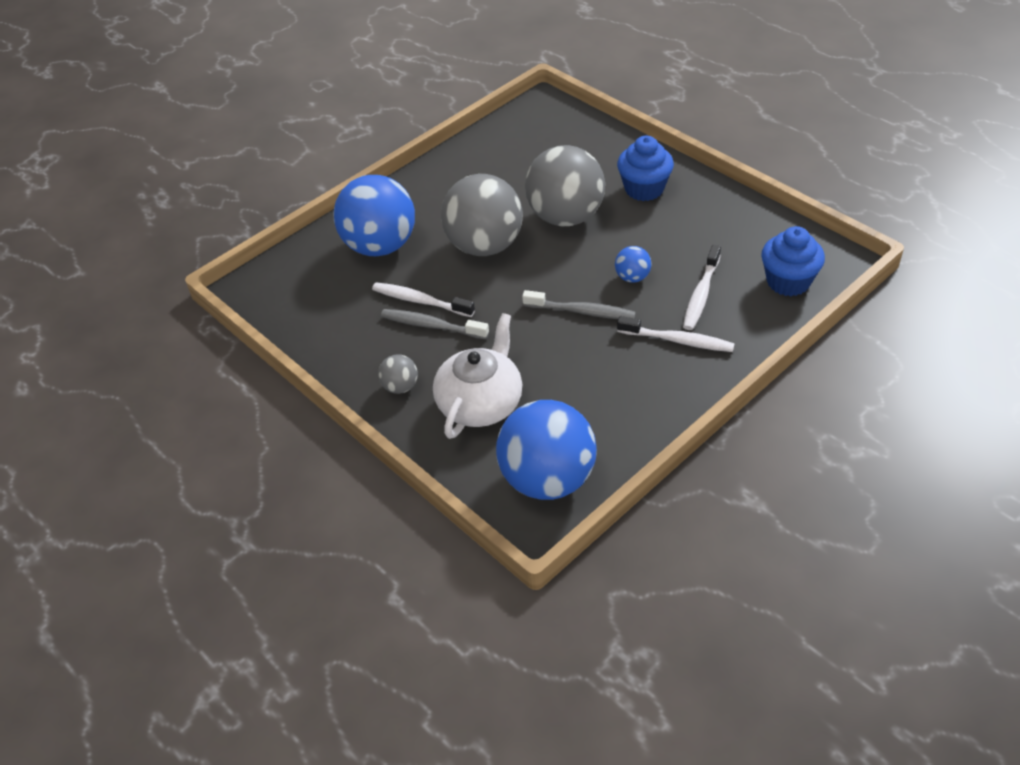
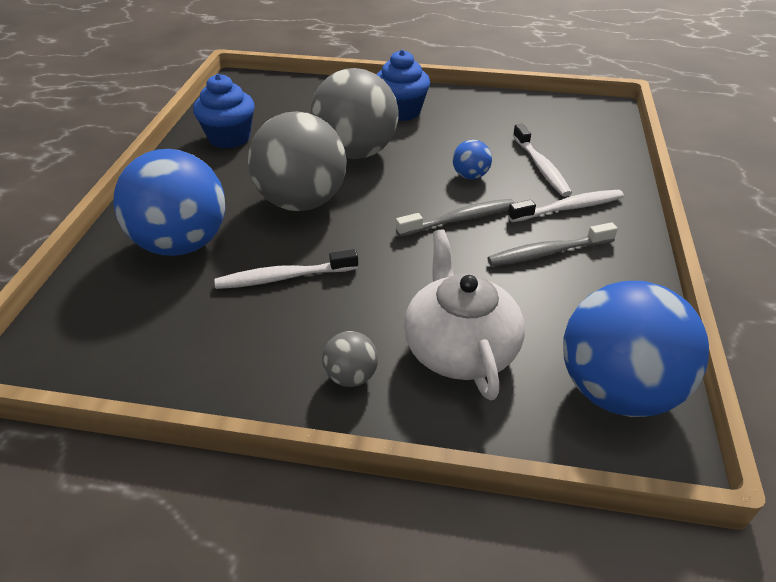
camera: 40 degrees left, 5 degrees down
grey toothbrush [381,309,489,339] -> grey toothbrush moved to [487,222,618,266]
blue cupcake [761,226,825,296] -> blue cupcake moved to [193,74,255,149]

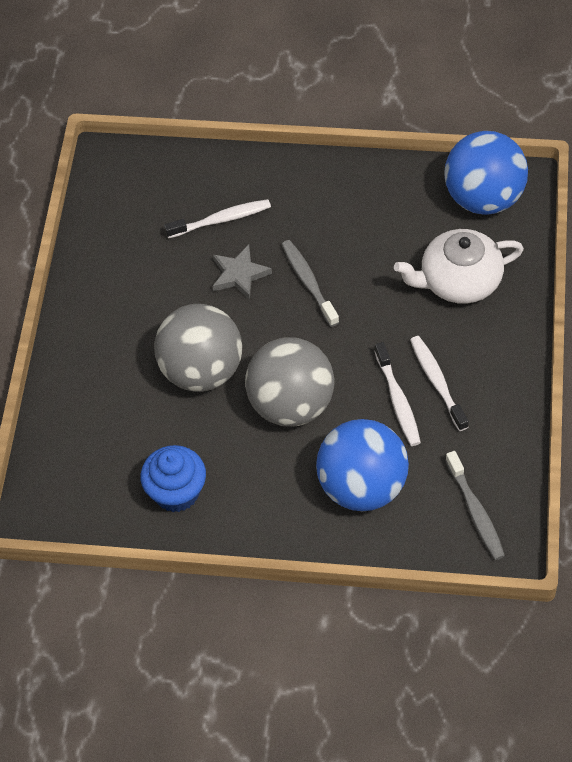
camera: 90 degrees left, 15 degrees up
grey ball [322,331,378,387] -> none
blue cupcake [376,50,430,121] -> none
blue ball [453,140,492,179] -> grey star [213,244,272,300]
grey toothbrush [487,222,618,266] -> grey toothbrush moved to [445,451,505,560]
white toothbrush [508,190,624,222] -> white toothbrush moved to [410,336,469,431]

